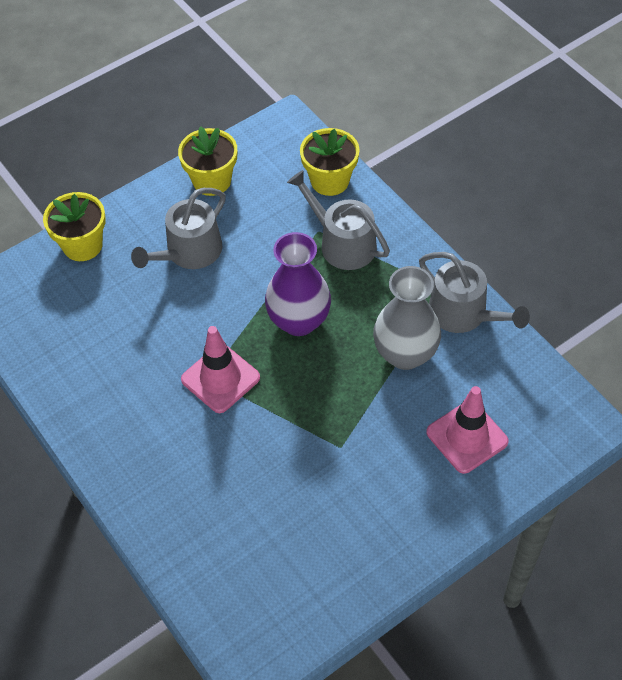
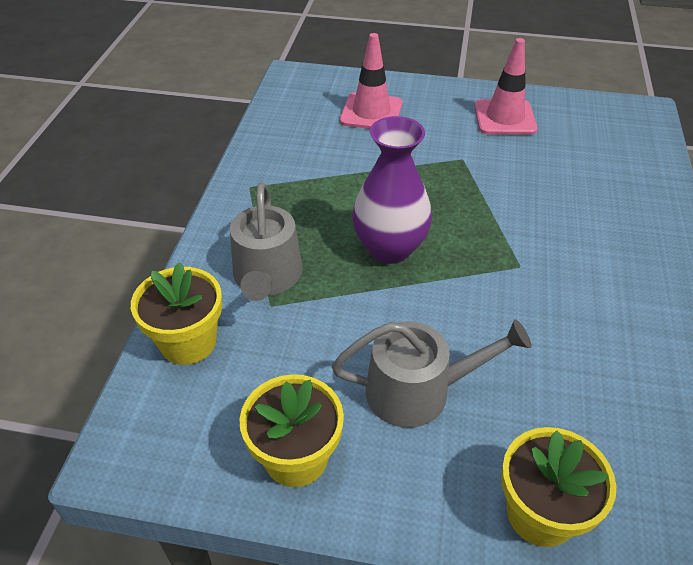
camera: 135 degrees left, 10 degrees down
pink traffic cone [181,326,260,413] -> pink traffic cone moved to [474,38,537,135]
grey vase [373,266,441,370] -> none
grey watering can [419,252,530,333] -> none

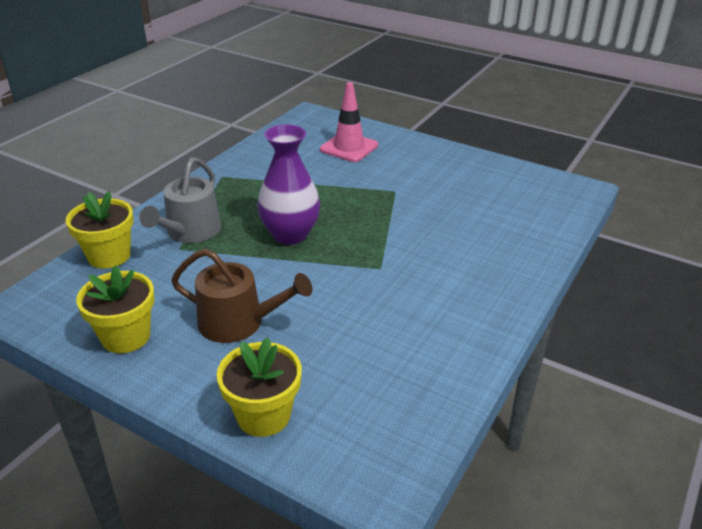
camera: 20 degrees right, 10 degrees down
grey watering can [332,319,532,428] -> brown watering can [171,249,312,343]
pink traffic cone [474,38,537,135] -> none

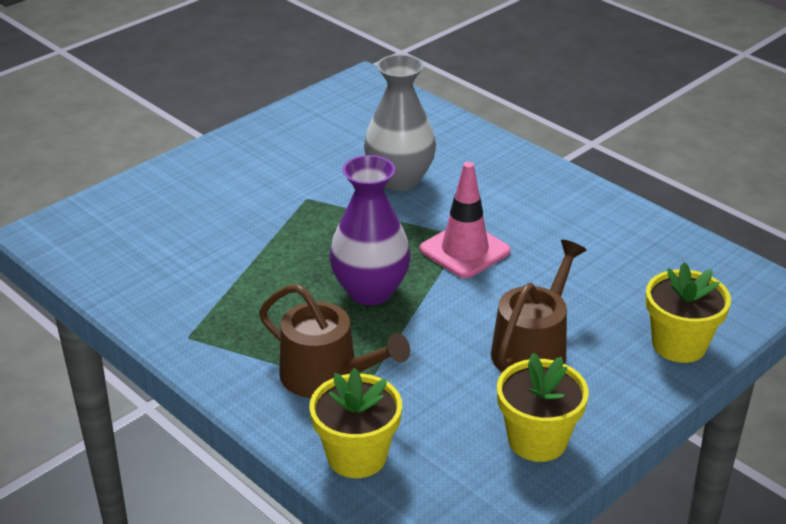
camera: 75 degrees left, 0 degrees up
grey watering can [139,157,221,243] -> brown watering can [259,284,410,398]
pink traffic cone [320,82,378,162] -> pink traffic cone moved to [420,162,511,278]
none -> grey vase [364,54,436,191]

